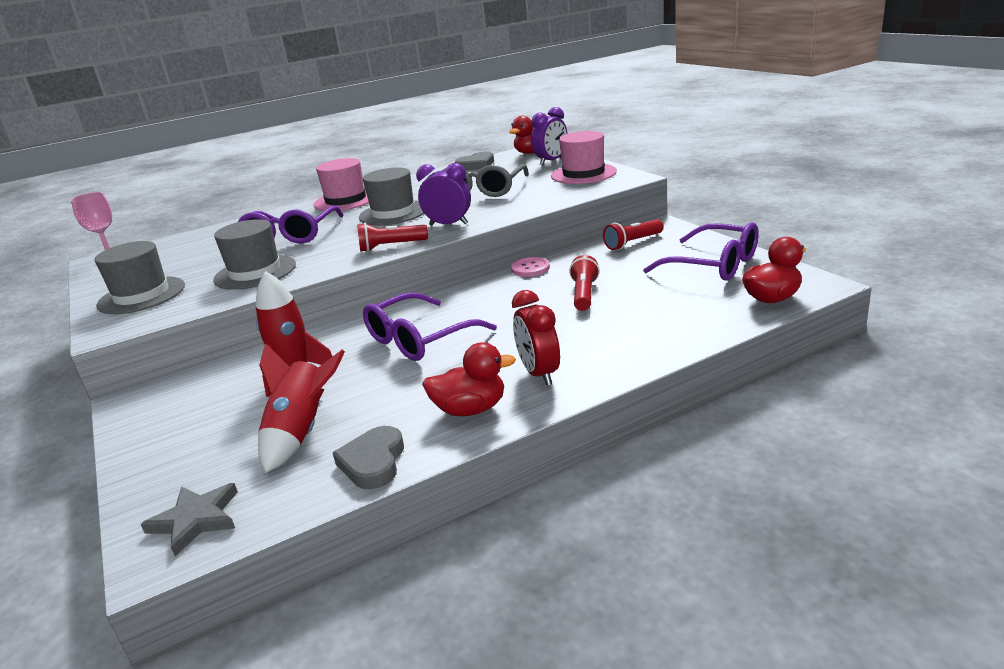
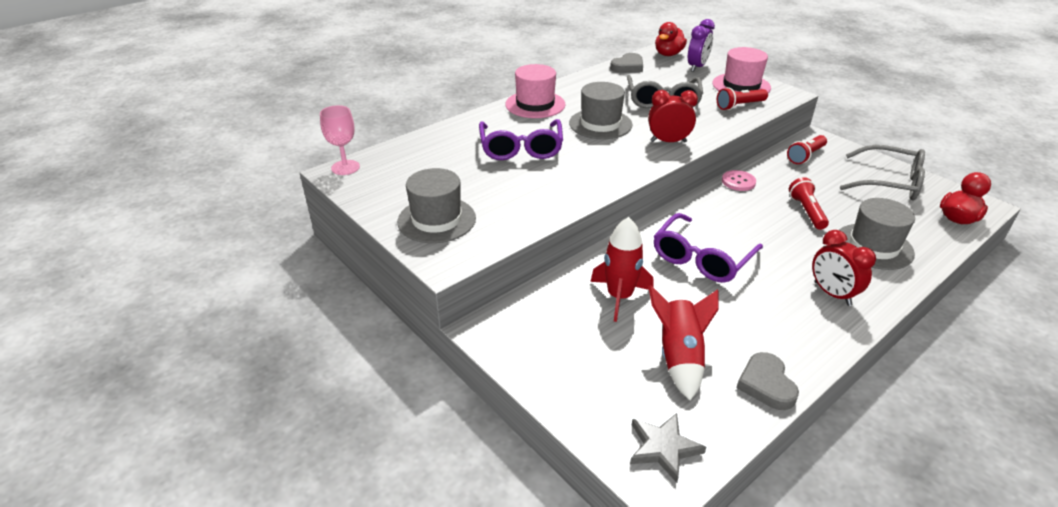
camera: 15 degrees left, 10 degrees up
grey hat [213,219,296,290] -> grey hat moved to [839,198,915,270]
red flashlight [357,223,428,252] -> red flashlight moved to [717,87,768,110]
purple clock [416,163,471,226] -> red clock [648,90,698,143]
red duck [422,342,516,416] -> none
purple glasses [643,222,759,281] -> grey glasses [840,145,925,200]

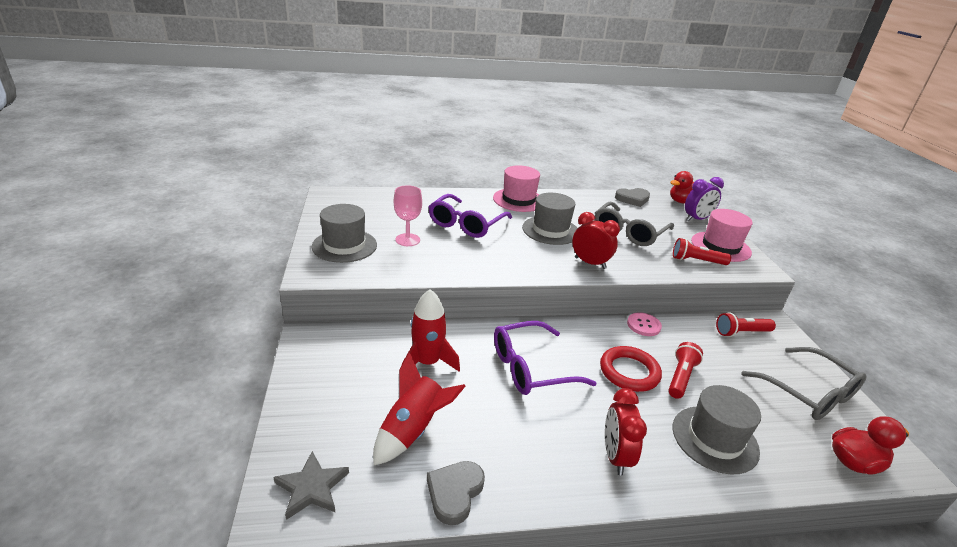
camera: 30 degrees right, 5 degrees down
pink goblet [320,105,360,175] -> pink goblet moved to [394,185,422,246]
none -> red ring [600,346,662,392]

